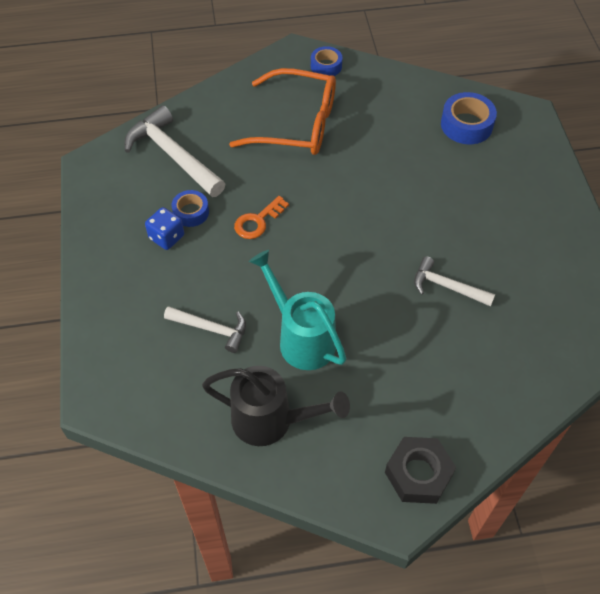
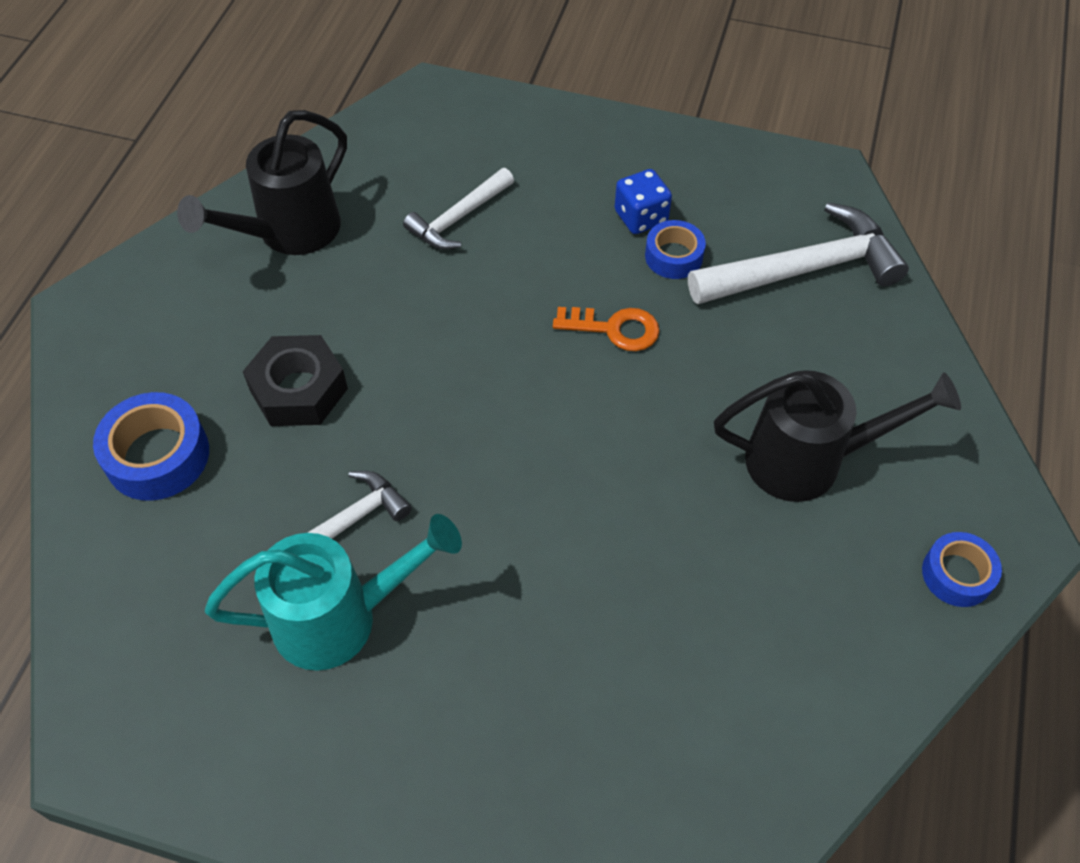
camera: 115 degrees right, 0 degrees up
orange glasses [229,68,336,155] -> black watering can [714,370,961,502]
orange key [234,196,289,239] -> orange key turned 120 degrees clockwise [553,307,660,351]
turquoise watering can [249,250,346,370] -> turquoise watering can moved to [205,514,462,671]
black nut [385,437,456,504] -> black nut moved to [243,335,348,426]
blue tape [441,92,497,144] -> blue tape moved to [93,392,209,501]

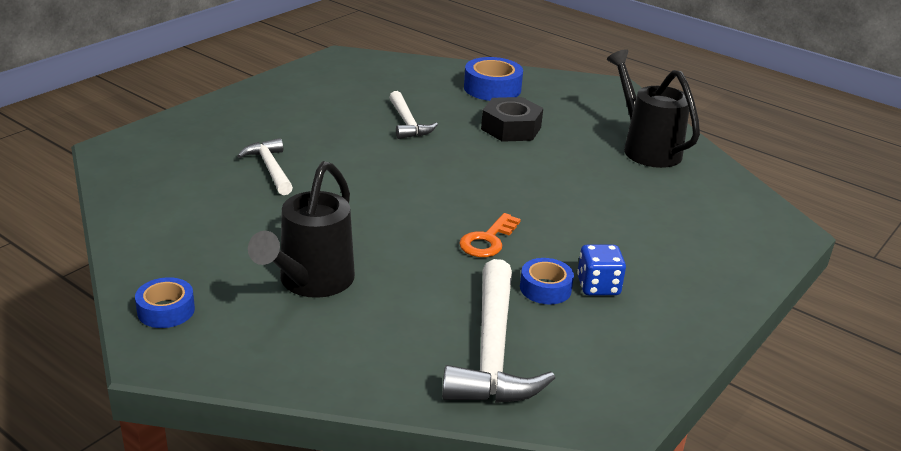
camera: 110 degrees right, 25 degrees down
turquoise watering can [205,514,462,671] -> none
white hammer [403,168,514,250] -> white hammer moved to [238,138,293,195]

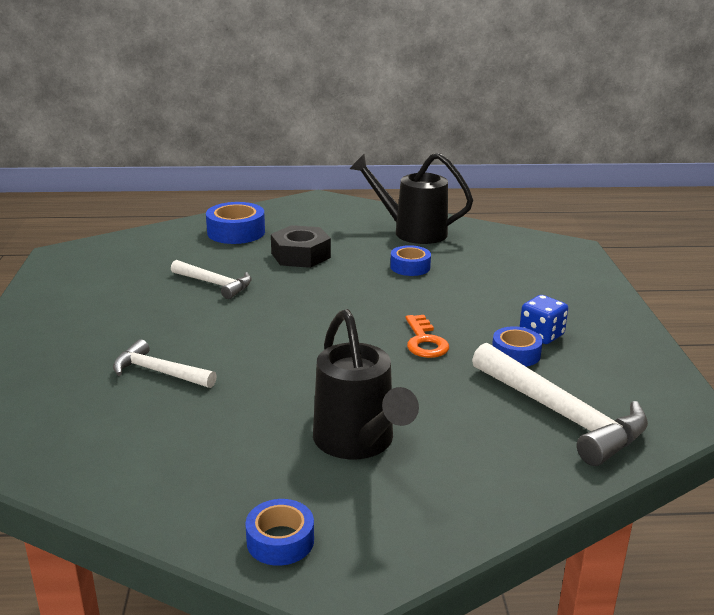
camera: 40 degrees left, 5 degrees down
none -> blue tape [390,245,431,276]

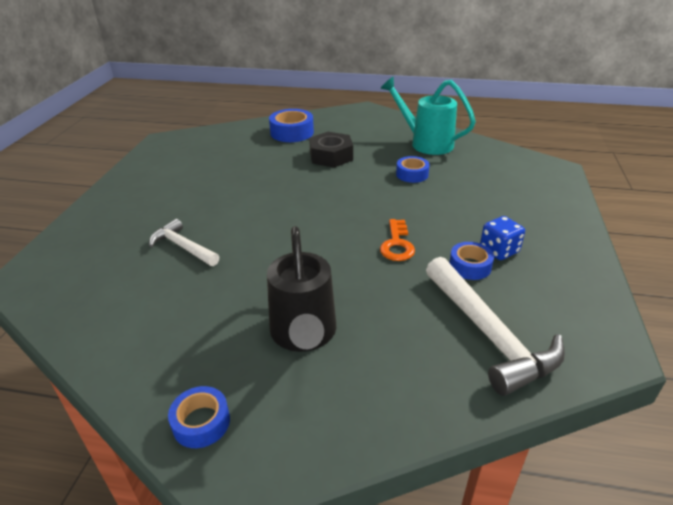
camera: 15 degrees right, 10 degrees up
white hammer [171,260,252,299] -> none
black watering can [350,153,473,244] -> turquoise watering can [380,77,476,155]

